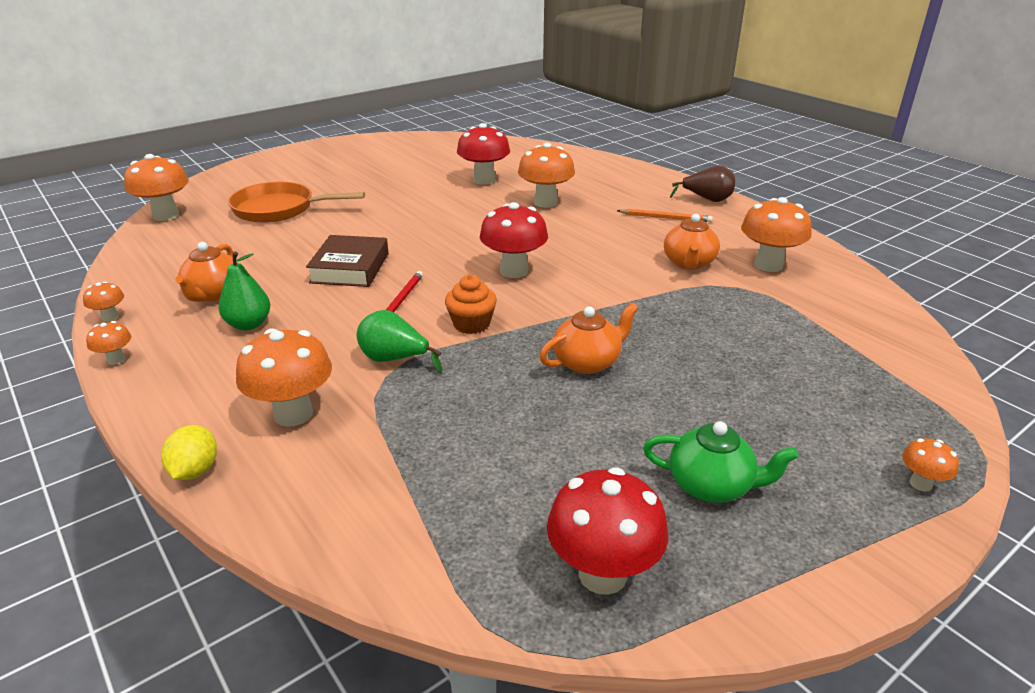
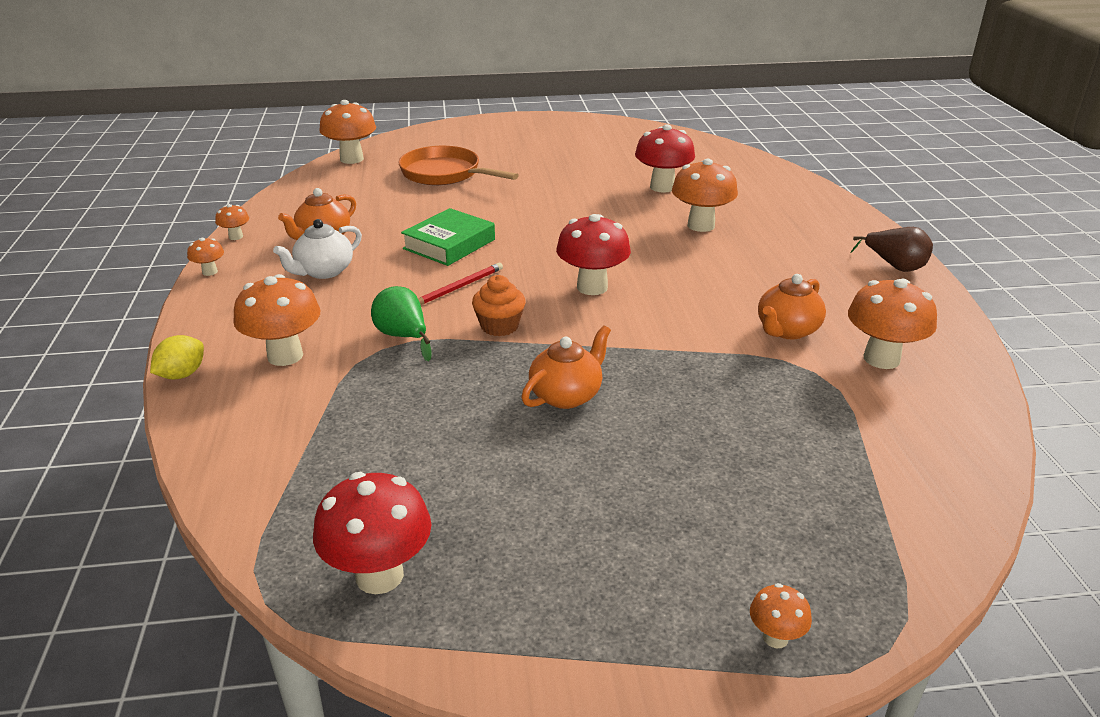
camera: 30 degrees right, 0 degrees up
green pear [219,252,270,331] -> white teapot [273,219,362,279]
brown book [306,235,389,287] -> green book [401,208,495,266]
orange teapot [539,303,638,374] -> orange teapot turned 45 degrees counterclockwise [521,325,611,409]
orange pencil [617,209,713,222] -> none
green teapot [643,421,799,503] -> none

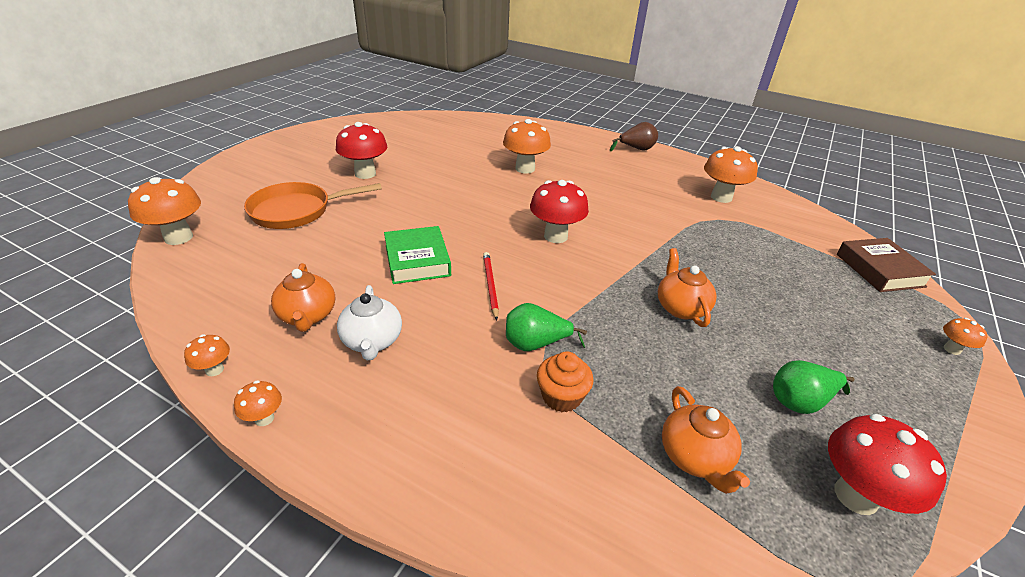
camera: 55 degrees left, 5 degrees up
yellow lemon [150,335,204,380] -> none
orange mushroom [233,274,321,366] -> none
orange cupcake [472,275,526,336] -> orange cupcake moved to [537,352,594,412]
red mushroom [635,124,695,193] -> red mushroom moved to [336,122,387,179]
orange teapot [758,274,826,339] -> orange teapot moved to [662,386,750,494]
none -> green pear [773,360,854,414]
none -> brown book [837,238,936,292]

